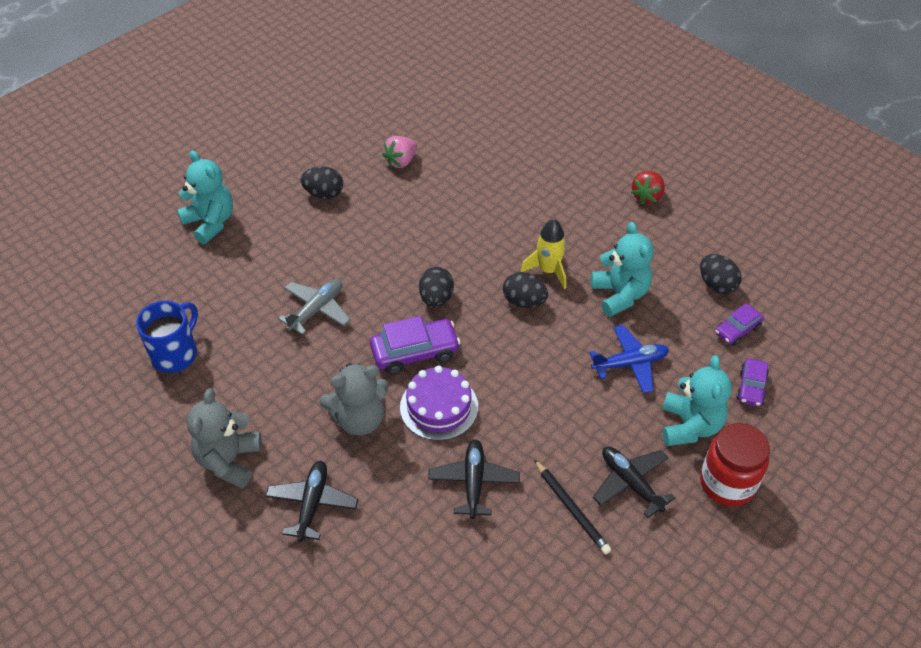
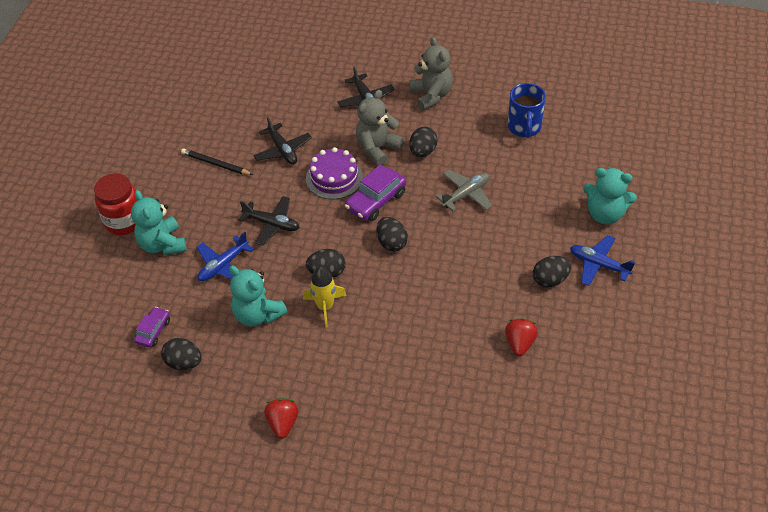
camera: 150 degrees right, 0 degrees up
grey plane [278,279,351,335] -> grey plane turned 135 degrees counterclockwise [436,170,492,211]
pink strawberry [382,136,417,168] -> red strawberry [505,318,538,356]
black plane [593,446,675,518] -> black plane moved to [239,196,300,245]
purple car [736,358,769,407] -> none
none -> black egg [409,127,437,157]
none -> blue plane [570,235,635,286]

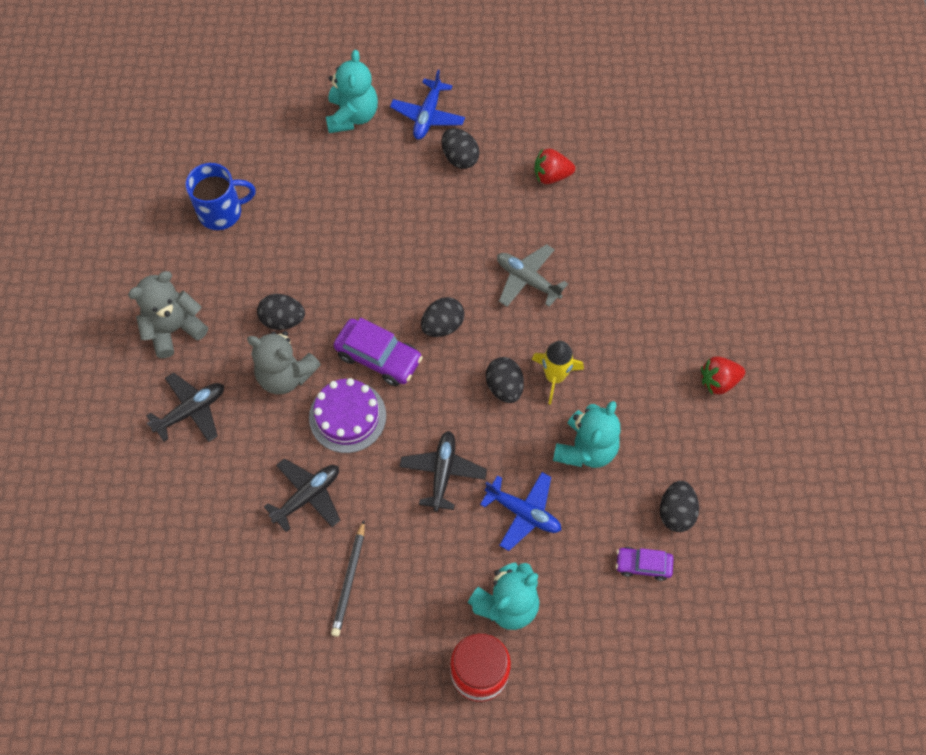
camera: 105 degrees left, 15 degrees up
grey plane [436,170,492,211] -> grey plane moved to [497,244,568,307]

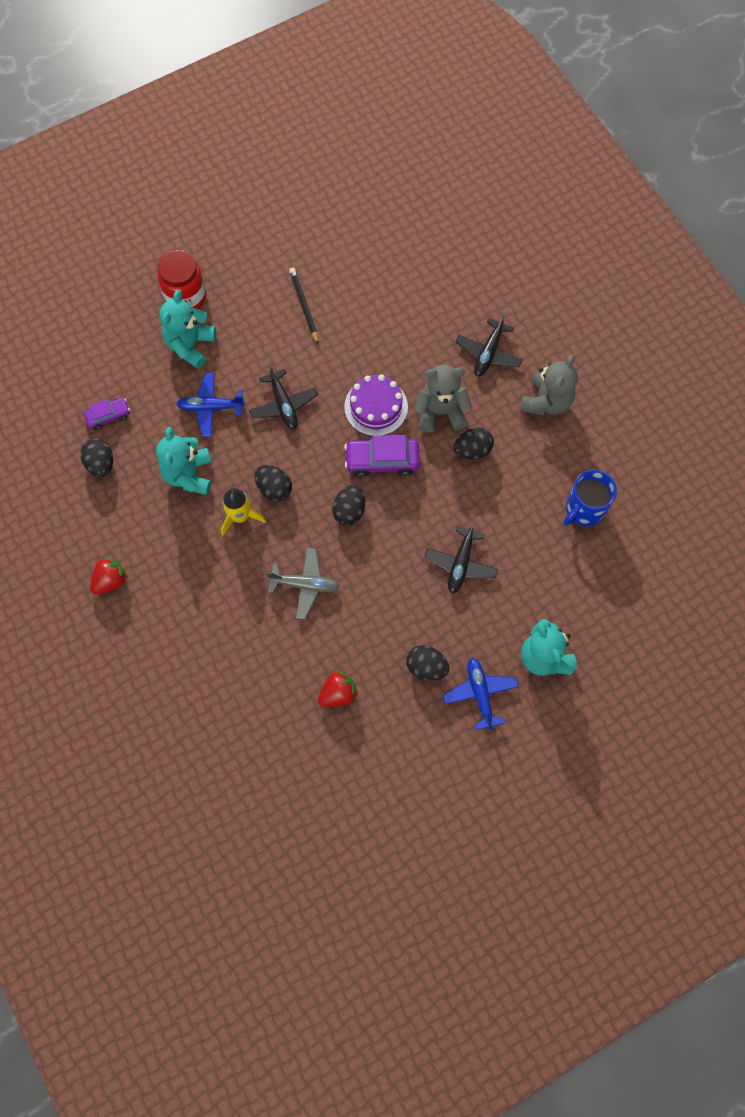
camera: 150 degrees right, 5 degrees up
black plane [264,458,340,532] -> black plane moved to [425,522,498,593]

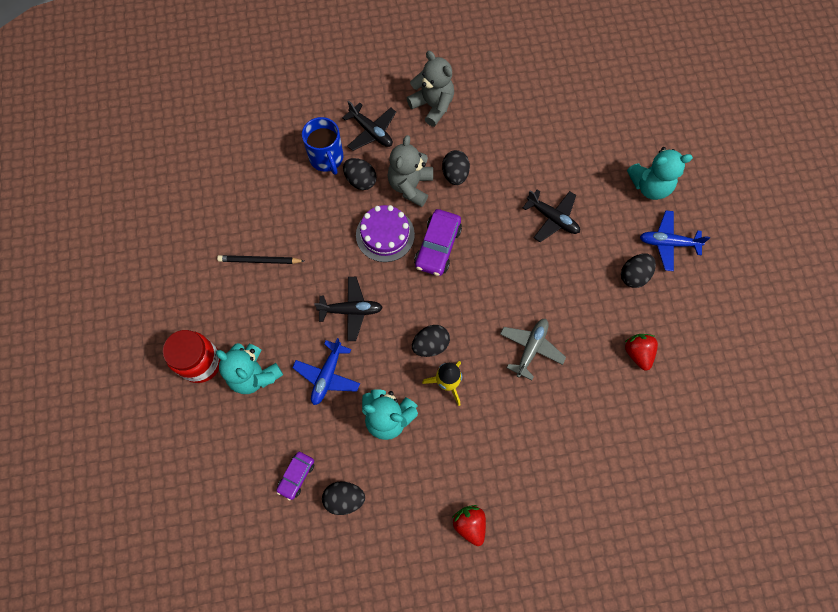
camera: 70 degrees left, 0 degrees up
purple car [84,398,130,430] -> purple car turned 150 degrees counterclockwise [276,452,314,501]
black egg [332,485,365,526] -> black egg moved to [343,158,377,190]
blue mug [563,470,617,526] -> blue mug moved to [302,117,343,175]

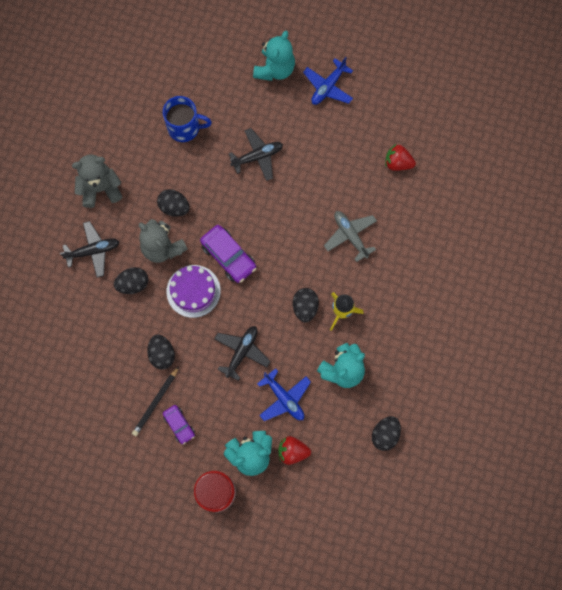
camera: 60 degrees left, 5 degrees up
purple car [276,452,314,501] -> purple car moved to [163,405,195,445]
blue mug [302,117,343,175] -> blue mug moved to [163,96,212,142]
red strawberry [452,505,486,546] -> red strawberry moved to [278,436,311,465]
black egg [621,253,656,288] -> black egg moved to [147,334,175,370]

